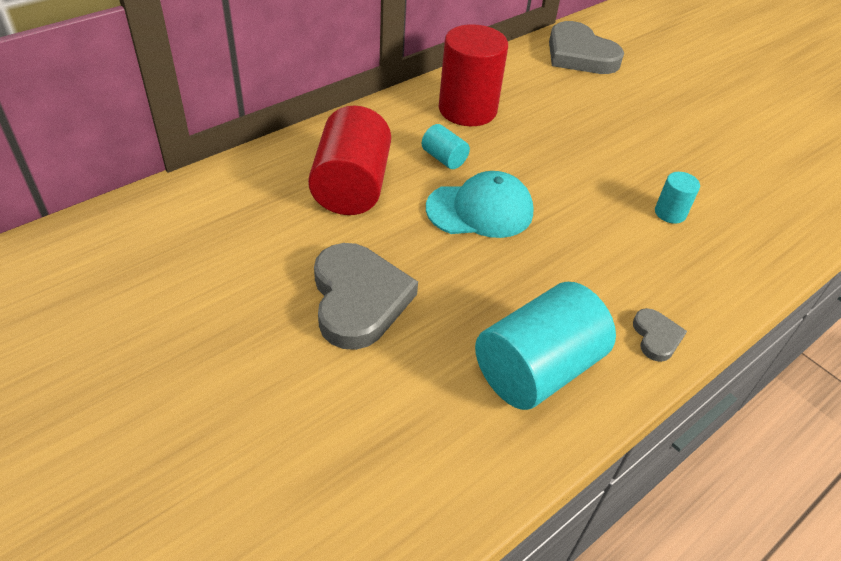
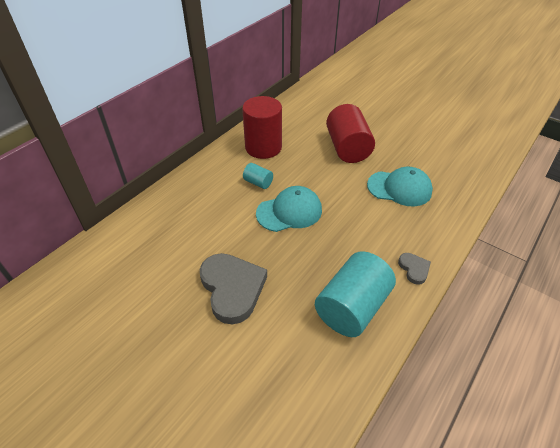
camera: 10 degrees left, 0 degrees up
red cylinder [308,105,391,215] -> red cylinder moved to [326,104,375,163]
grey heart [549,21,624,74] -> none
turquoise cylinder [655,172,700,224] -> turquoise cap [367,167,433,207]

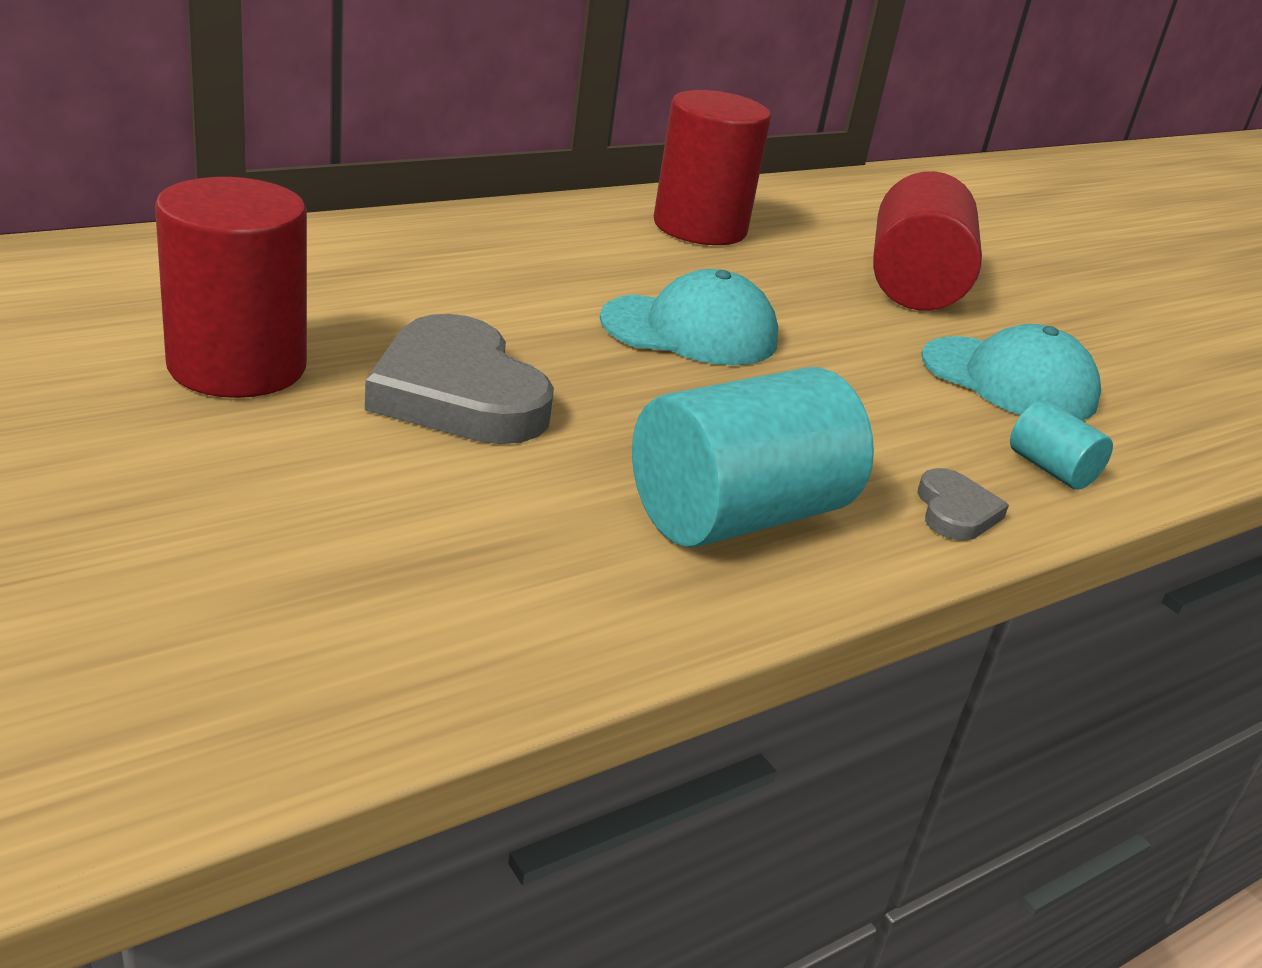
camera: 15 degrees right, 15 degrees down
grey heart [200,253,267,324] -> grey heart turned 150 degrees clockwise [365,314,554,444]
turquoise cylinder [243,163,273,189] -> turquoise cylinder moved to [1010,400,1113,490]
none -> red cylinder [155,177,307,398]

